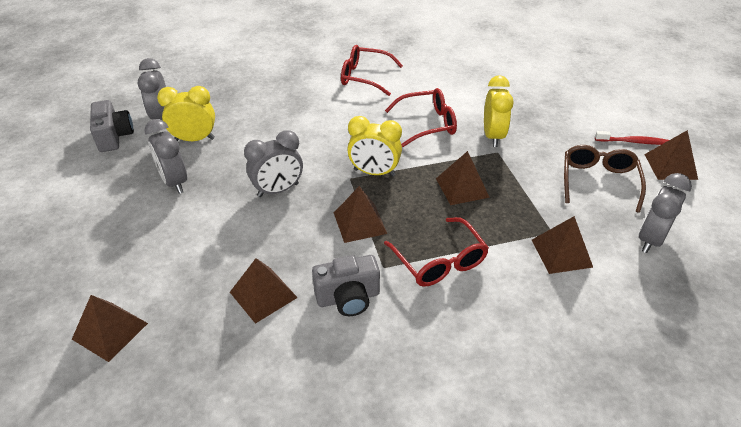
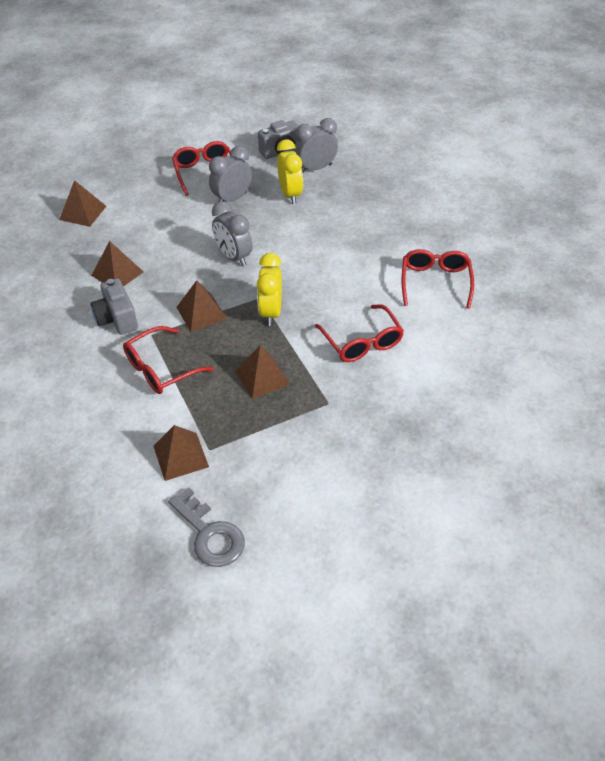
camera: 80 degrees right, 5 degrees up
yellow clock [484,75,514,147] -> none
brown glasses [564,145,646,213] -> none
red toothbrush [595,131,669,145] -> none
grey clock [639,173,692,253] -> grey key [168,487,245,567]
brown pyramid [644,130,698,180] -> none
none -> red glasses [172,141,232,196]

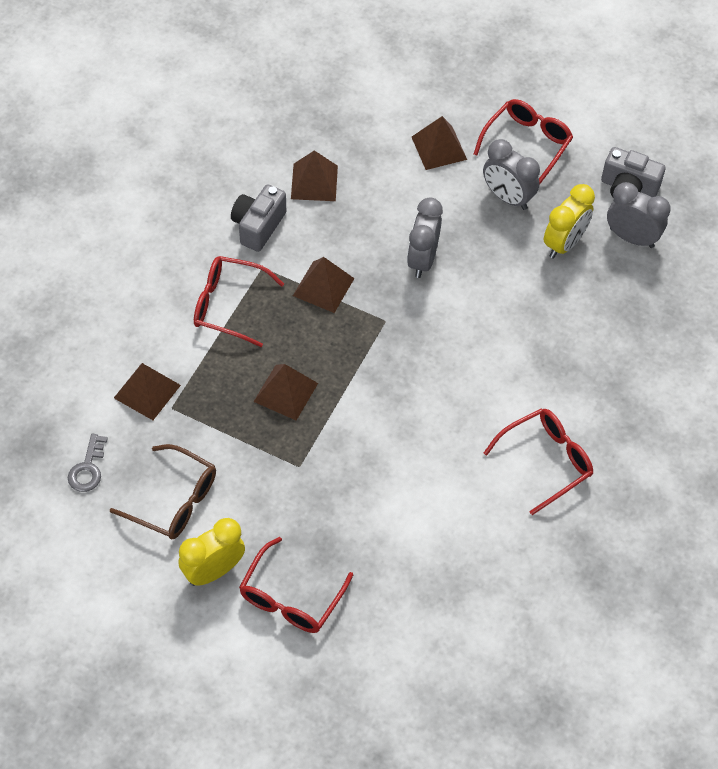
camera: 50 degrees right, 10 degrees up
brown pyramid [59,180,106,227] -> brown pyramid moved to [412,116,467,170]
grey key [168,487,245,567] -> grey key [68,434,108,492], size x0.65
grey clock [209,146,252,202] -> grey clock turned 150 degrees counterclockwise [483,139,540,210]
yellow clock [257,253,282,326] -> yellow clock moved to [179,518,245,586]
red glasses [315,304,404,362] -> red glasses moved to [239,537,353,633]
none -> brown glasses [110,444,216,539]

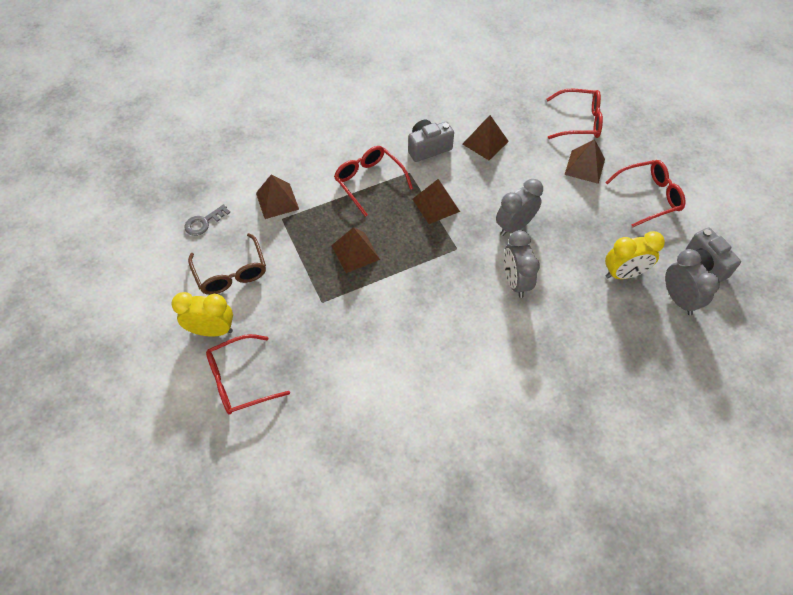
camera: 40 degrees right, 0 degrees up
grey clock [483,139,540,210] -> grey clock moved to [504,230,540,298]
red glasses [484,408,593,515] -> red glasses moved to [547,89,603,139]

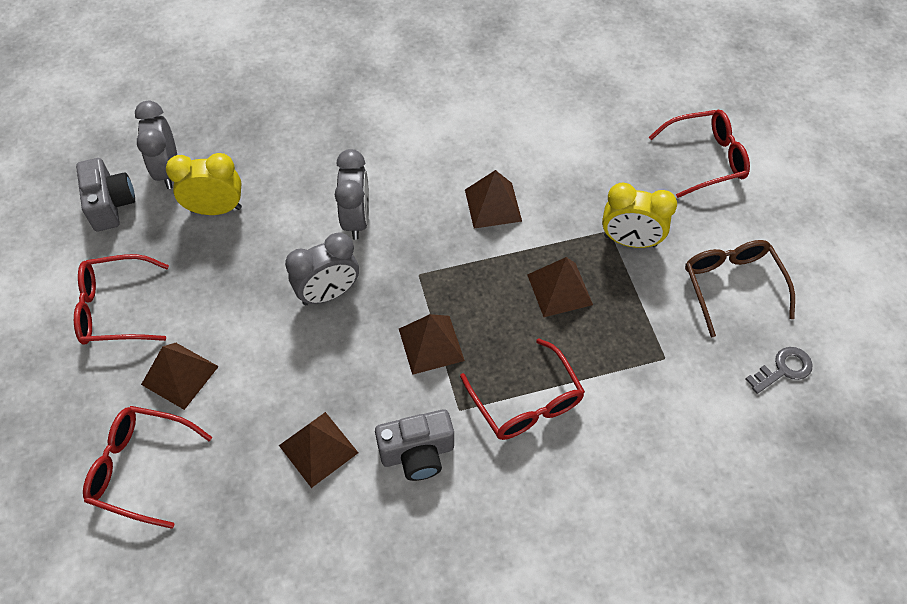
camera: 170 degrees left, 0 degrees up
yellow clock [171,292,233,336] -> yellow clock moved to [602,183,677,248]
brown pyramid [256,175,299,219] -> brown pyramid moved to [465,170,522,229]

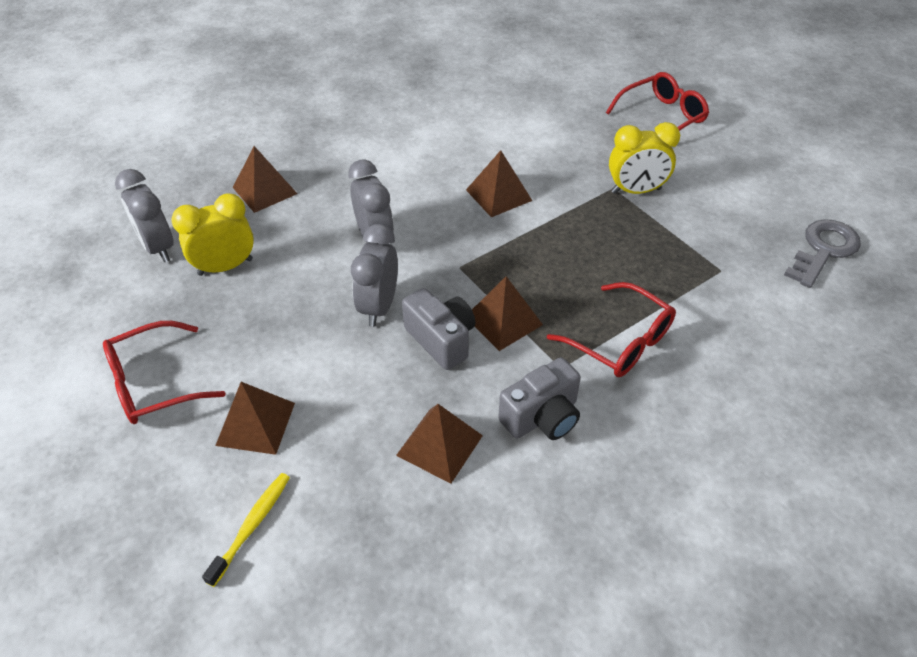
camera: 20 degrees left, 10 degrees down
grey camera [76,158,135,232] -> grey camera moved to [402,288,476,370]
red glasses [83,406,212,529] -> yellow toothbrush [202,473,290,587]
grey clock [285,232,359,305] -> grey clock turned 150 degrees clockwise [351,224,398,327]
brown pyramid [527,257,593,317] -> brown pyramid moved to [233,146,297,213]
brown glasses [685,240,795,337] -> none
grey key [746,347,813,394] -> grey key [784,219,861,288], size x1.54

